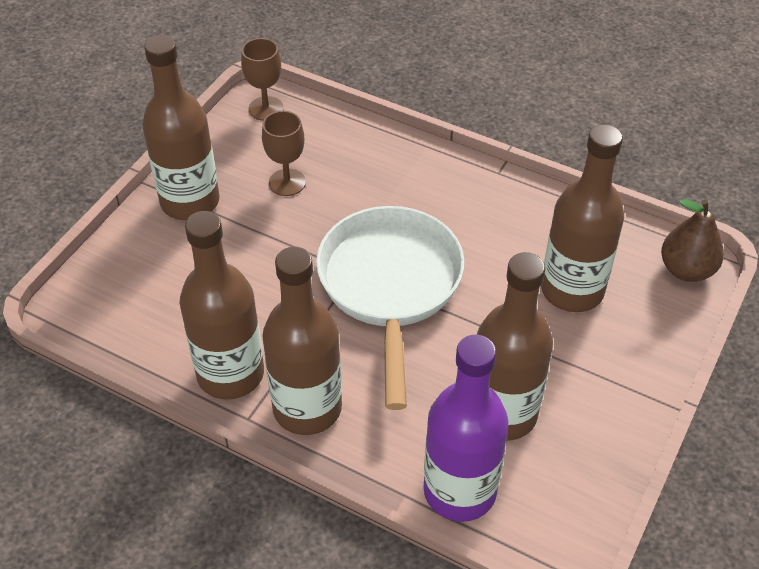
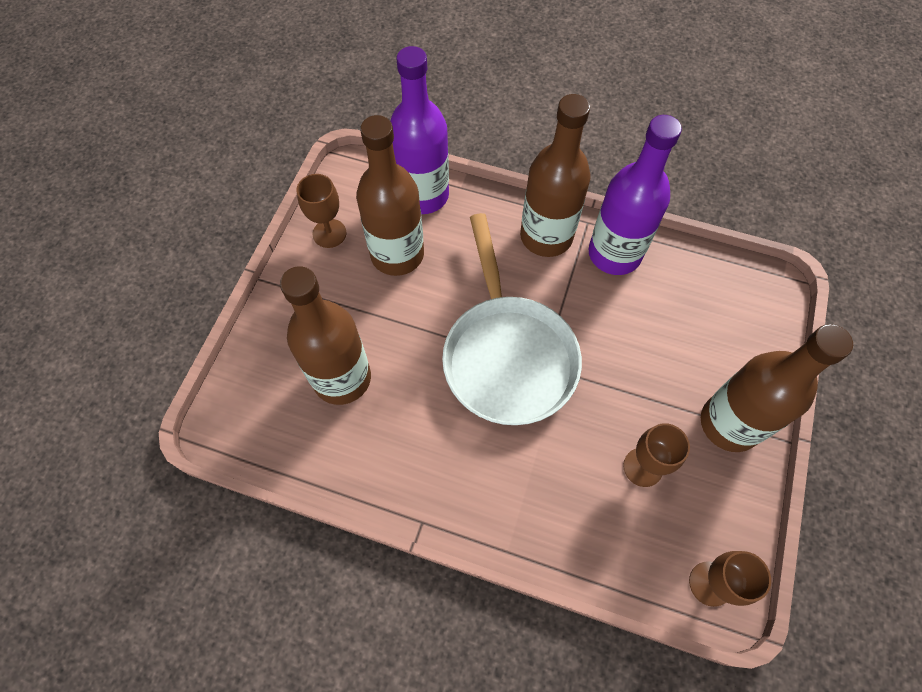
camera: 170 degrees right, 15 degrees up
brown bottle [180,211,264,399] -> purple bottle [589,115,682,275]
brown pear [661,199,724,282] -> none
none -> brown goblet [297,174,346,248]

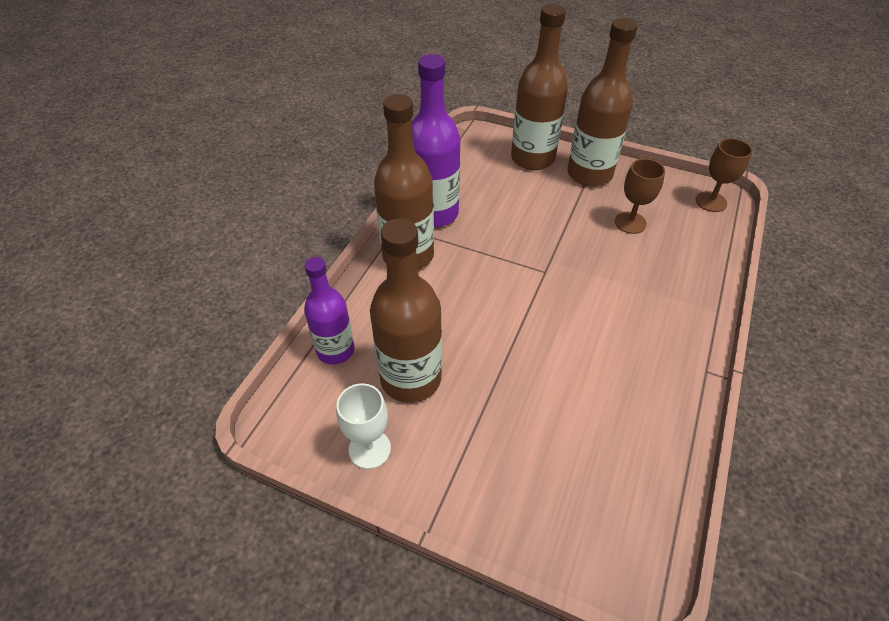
camera: 85 degrees left, 15 degrees down
brown bottle [280,266,371,405] -> brown bottle moved to [511,4,568,170]
brown goblet [297,174,346,248] -> white goblet [336,383,391,469]
purple bottle [390,46,449,214] -> purple bottle [304,257,354,365], size x0.64
white pan [442,213,582,425] -> none

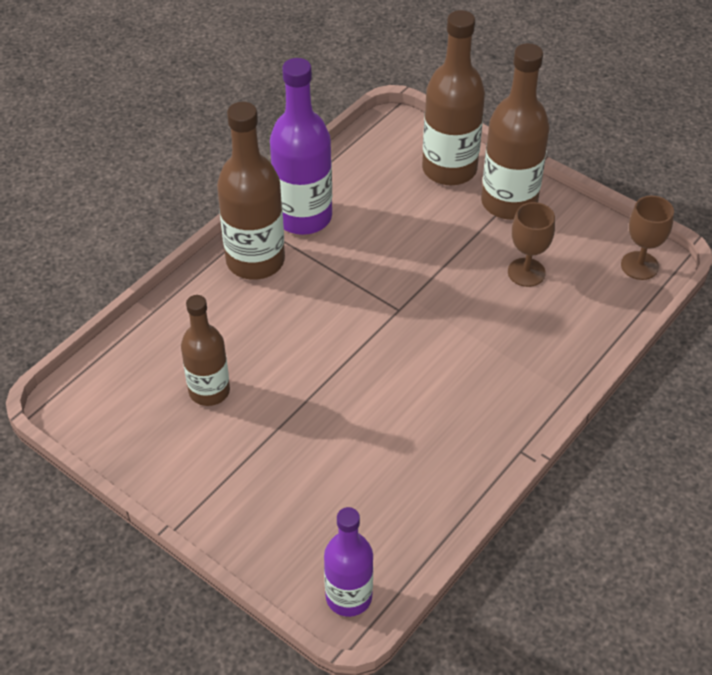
camera: 15 degrees right, 0 degrees up
purple bottle [304,257,354,365] -> purple bottle moved to [324,507,373,617]
white goblet [336,383,391,469] -> none
brown bottle [370,218,442,403] -> brown bottle [181,295,230,406], size x0.64

